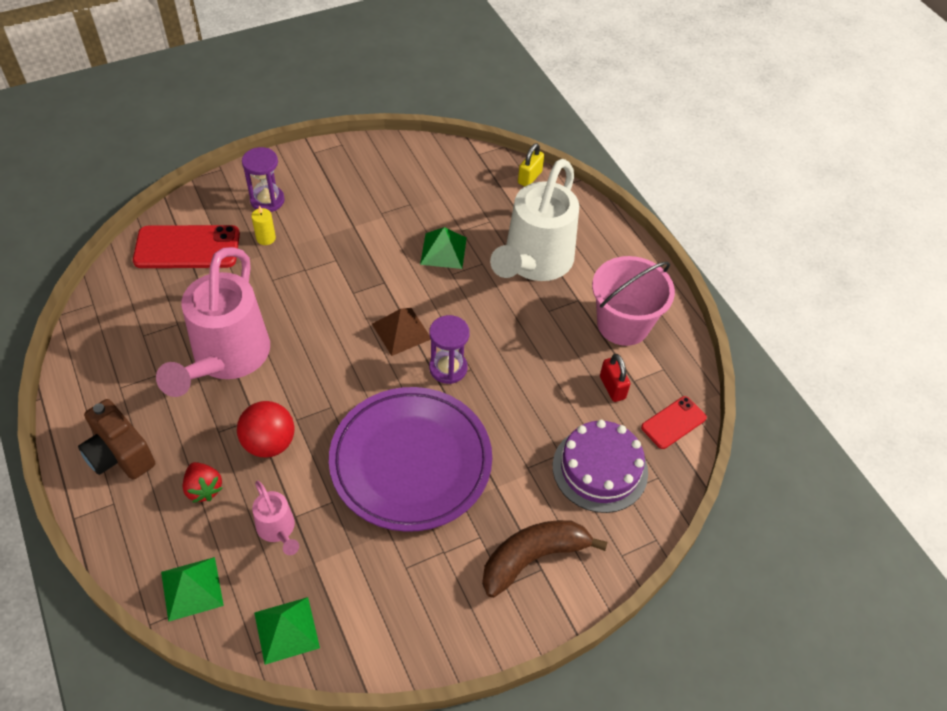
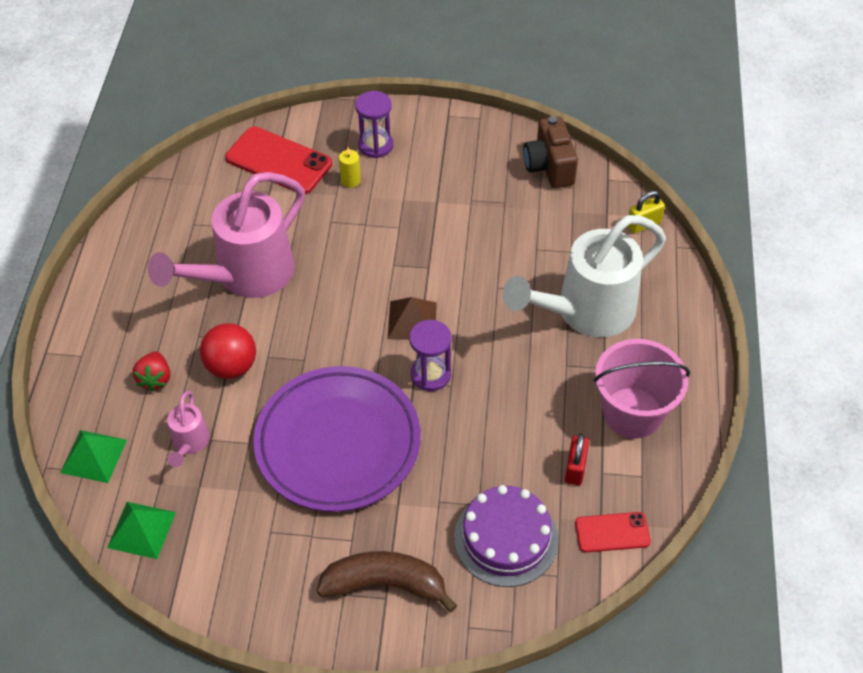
camera: 35 degrees right, 0 degrees up
brown camera [78,399,155,480] -> brown camera moved to [523,116,578,188]
green pyramid [420,227,467,269] -> none

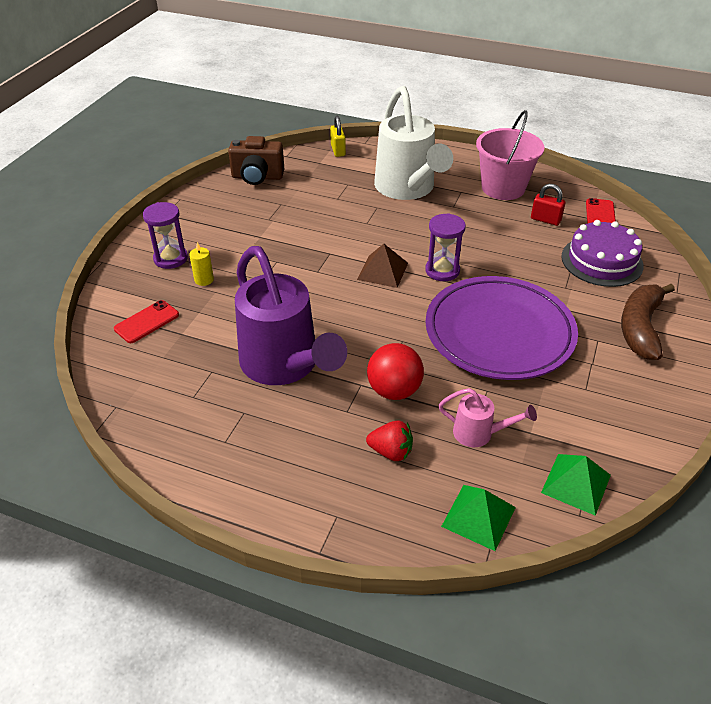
camera: 75 degrees left, 10 degrees down
pink watering can [148,172,305,298] -> purple watering can [235,246,347,385]
red phone [225,127,332,194] -> red phone [114,300,179,343], size x0.57

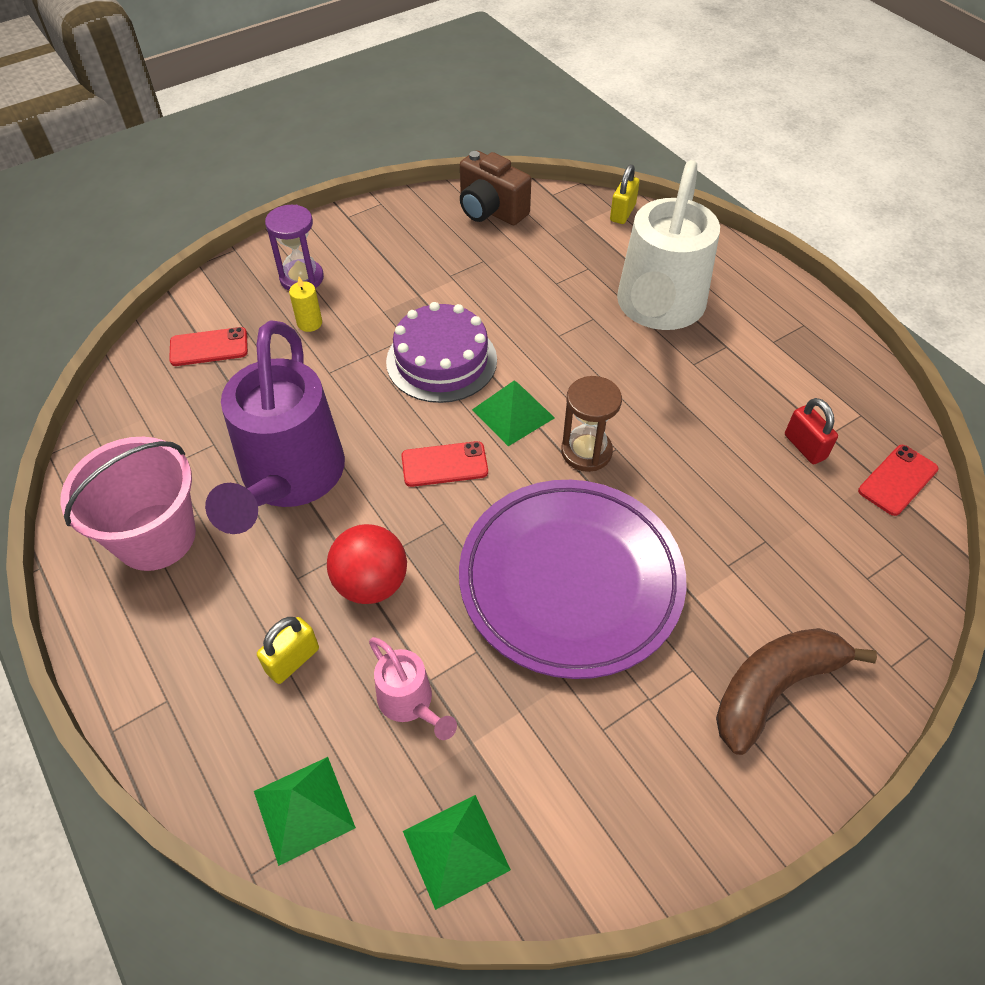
camera: 35 degrees right, 10 degrees up
brown pyramid [357,244,408,288] -> green pyramid [472,380,555,446]
red strawberry [366,421,413,461] -> yellow padlock [257,617,319,684]
purple hourglass [425,213,466,281] -> brown hourglass [561,376,622,472]
pink bucket [476,110,544,200] -> pink bucket moved to [60,437,196,571]
purple cake [561,220,644,287] -> purple cake moved to [386,302,497,403]
none -> red phone [401,441,488,487]

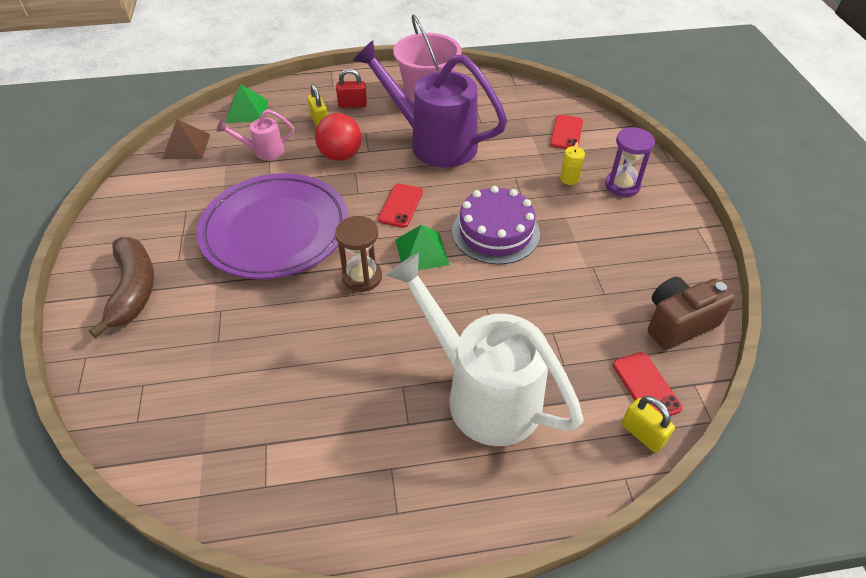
camera: 115 degrees right, 5 degrees down
green pyramid [403,795,511,910] -> brown pyramid [162,119,210,159]
red padlock [785,398,838,464] -> red padlock moved to [336,69,367,108]
red phone [858,445,938,516] -> red phone moved to [613,352,682,416]

